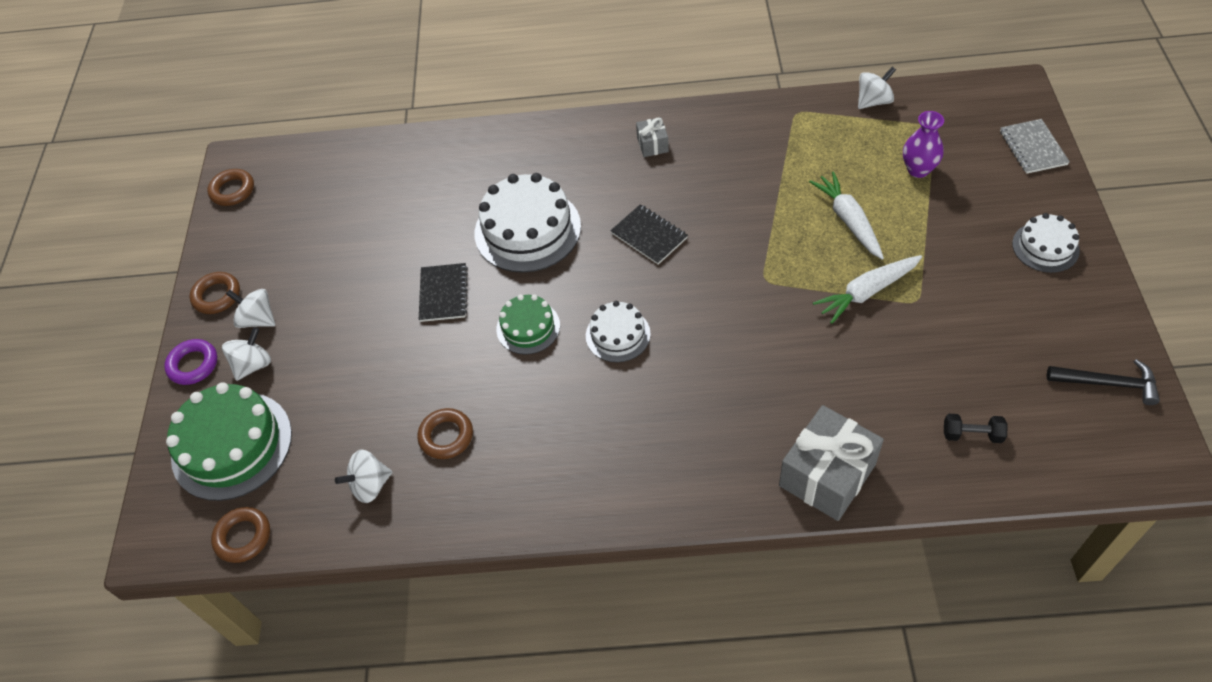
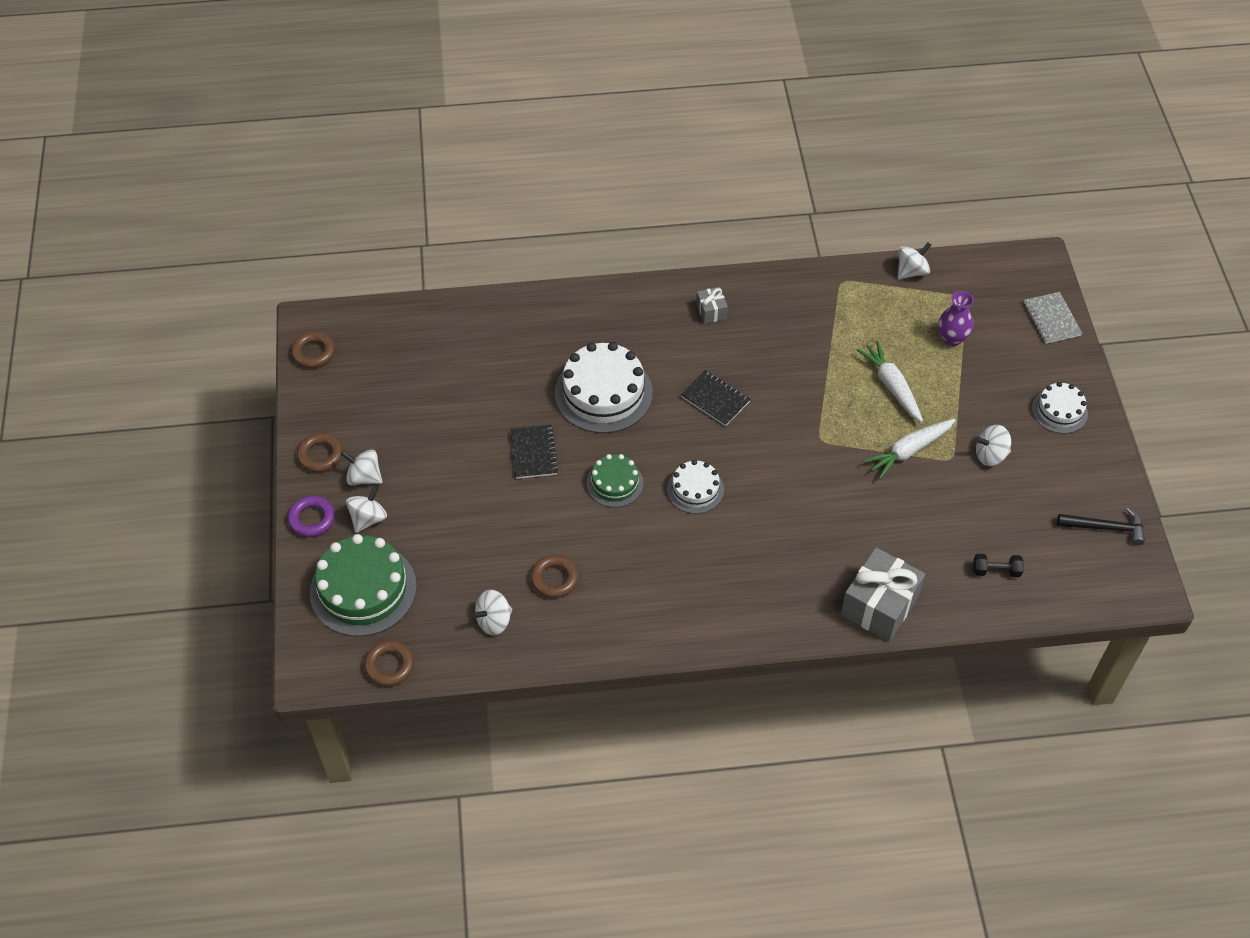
camera: 10 degrees left, 0 degrees up
none -> white spinning top [975,425,1011,466]

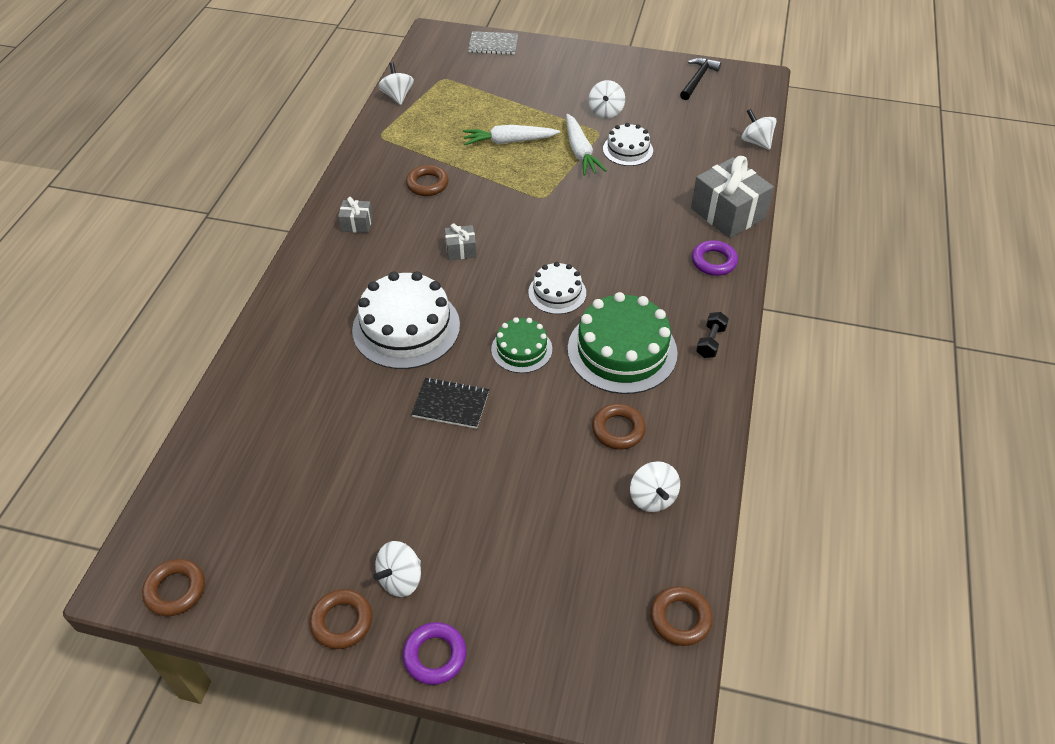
camera: 70 degrees left, 5 degrees down
green cake [310,534,417,637] -> green cake moved to [568,292,678,394]
white spinning top [346,485,387,533] -> white spinning top moved to [741,109,777,150]
black notebook [681,370,751,426] -> grey gift [445,224,477,260]
purple vase [938,291,974,346] -> none
black dumbbell [973,554,1024,577] -> black dumbbell moved to [696,312,729,358]
white cake [1032,382,1088,434] -> white cake moved to [603,123,653,166]
none -> brown ring [406,165,449,196]
none -> purple ring [692,240,738,276]

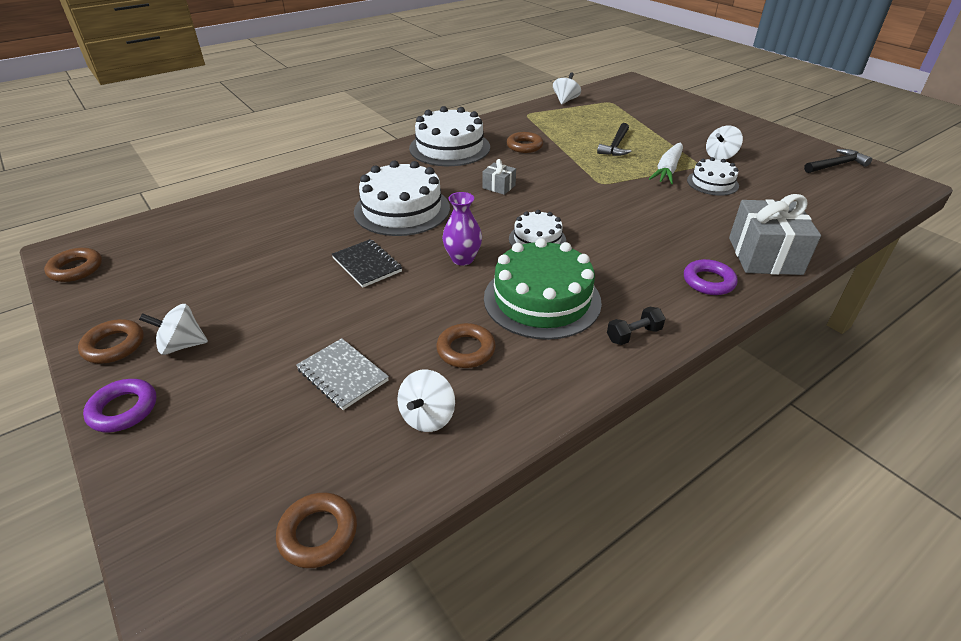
camera: 40 degrees right, 10 degrees down
grey gift [338,197,373,233] -> white cake [409,106,490,166]
white carrot [463,125,560,145] -> black hammer [597,123,631,156]
grey notebook [468,31,518,55] -> grey notebook moved to [296,338,389,410]
green cake [491,317,552,373] -> purple vase [442,192,482,266]
white spinning top [741,109,777,150] -> none

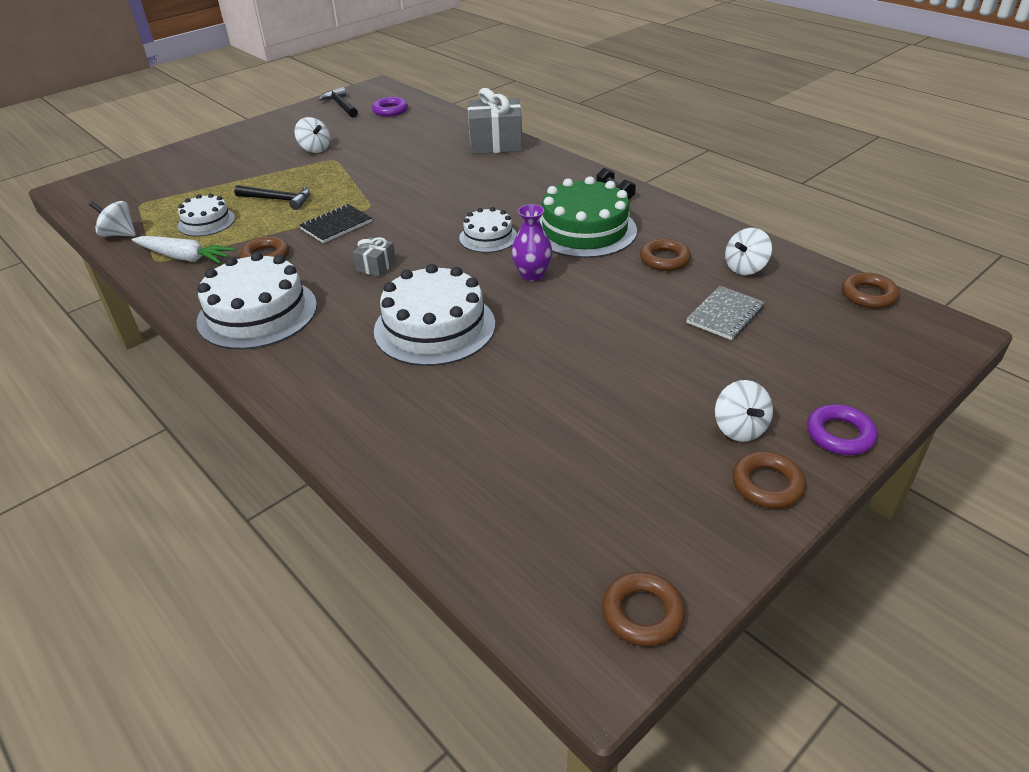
camera: 95 degrees left, 0 degrees up
black notebook [332,239,402,288] -> black notebook moved to [299,204,372,243]
white spinning top [397,369,455,432] -> white spinning top turned 120 degrees clockwise [725,228,772,275]
white carrot [649,142,683,184] -> white carrot moved to [132,236,236,264]
purple ring [684,259,738,295] -> purple ring moved to [372,97,408,117]
white cake [687,157,739,196] -> white cake moved to [178,193,235,236]

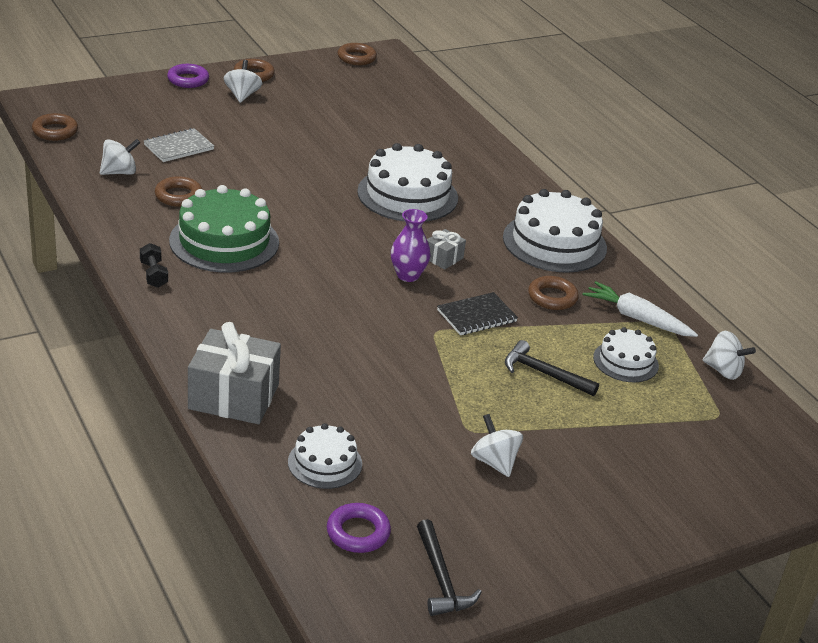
camera: 170 degrees left, 5 degrees down
white cake [459,207,517,253] -> white cake moved to [288,423,362,489]
purple vase [511,204,553,281] -> purple vase moved to [391,209,431,282]

